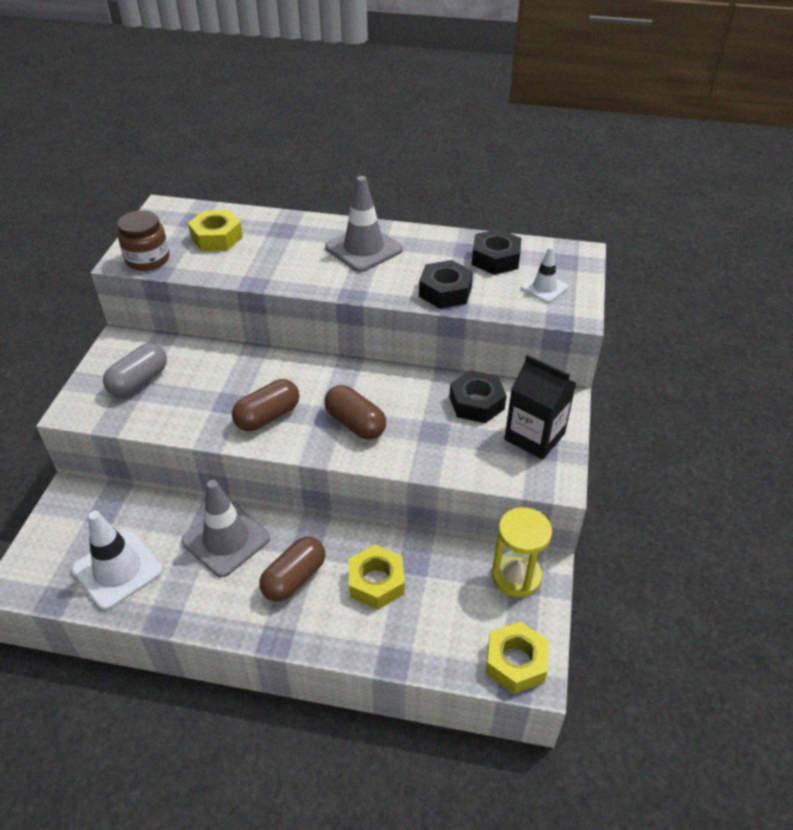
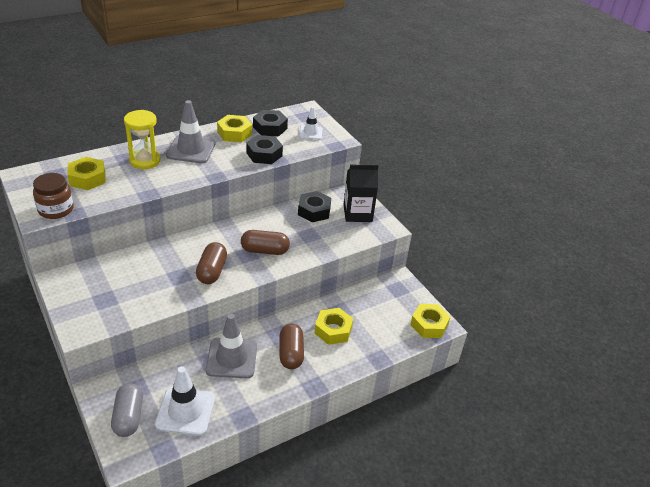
camera: 45 degrees left, 5 degrees down
grey capsule [103,343,167,397] -> grey capsule moved to [111,383,143,437]
yellow hourglass [492,507,552,597] -> yellow hourglass moved to [124,110,161,169]
none -> yellow nut [217,115,252,142]

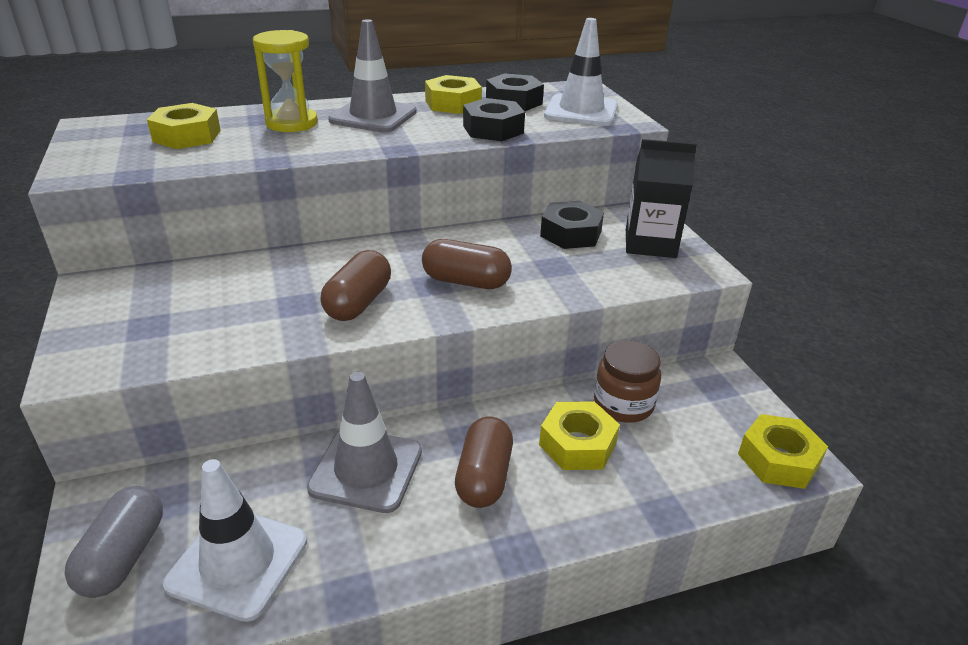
camera: 15 degrees right, 5 degrees down
brown jar [33,173,74,219] -> brown jar moved to [594,340,661,423]
white traffic cone [299,107,322,140] -> white traffic cone [544,18,618,126], size x1.75

